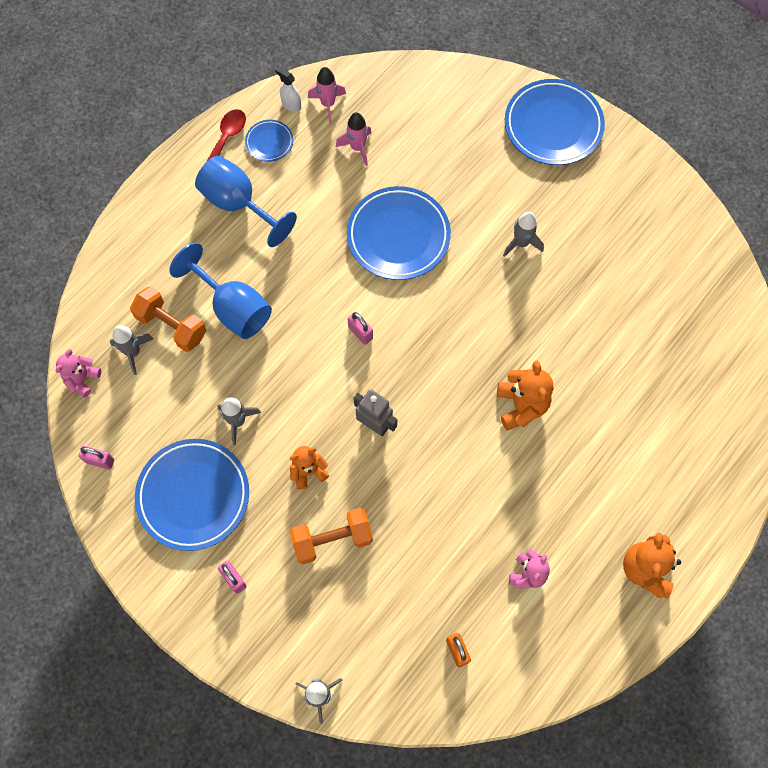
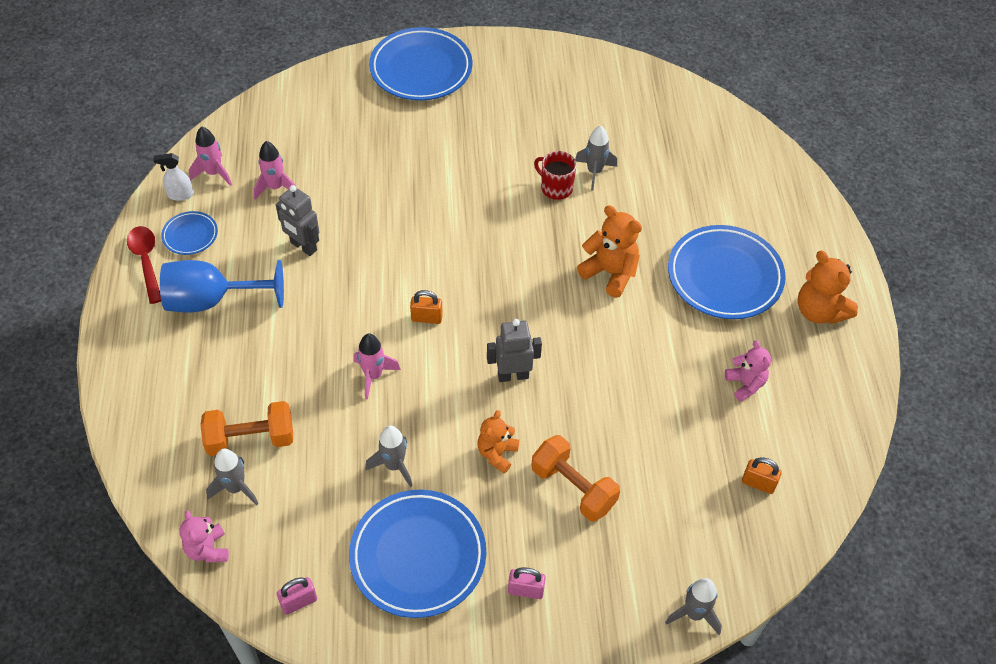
camera: 45 degrees left, 15 degrees down
blue goblet [169,242,272,339] -> none
orange dumbbell [290,508,373,564] -> orange dumbbell turned 75 degrees counterclockwise [532,435,620,522]
blue plate [347,186,451,280] -> blue plate moved to [668,225,786,319]
pink padlock [347,312,373,345] -> orange padlock [410,290,443,324]
grey rocket [503,212,544,257] -> grey rocket moved to [575,125,617,191]
none -> grey robot [276,185,319,256]
none -> pink rocket [353,334,401,400]
none -> red mug [534,151,576,200]

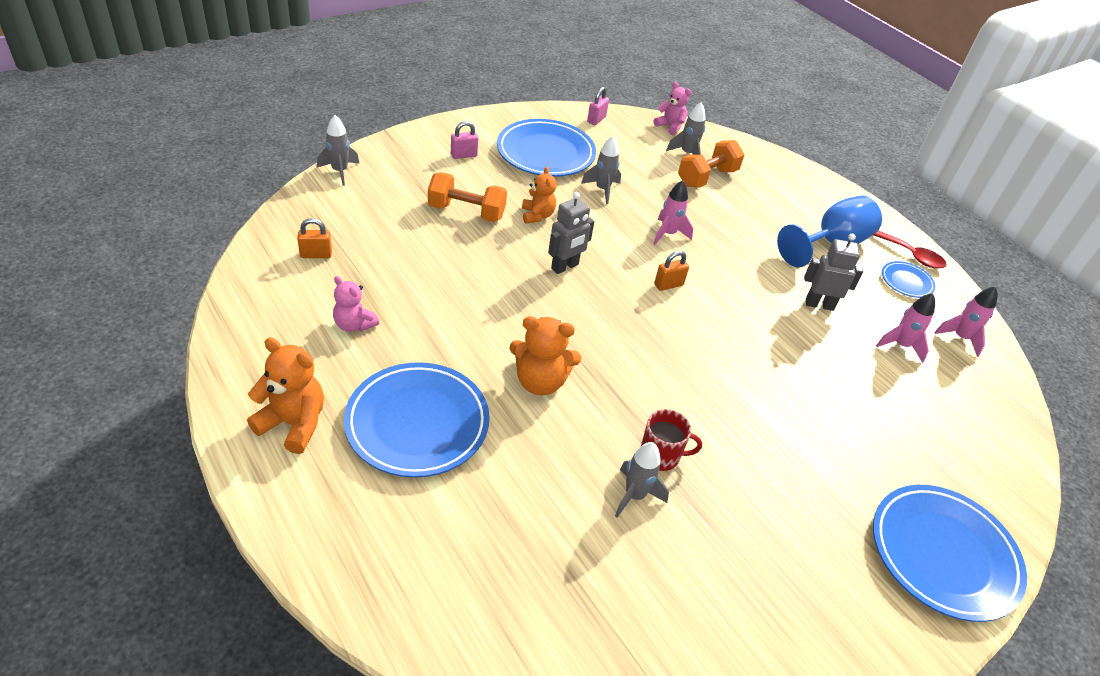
camera: 145 degrees right, 10 degrees down
white spray bottle [153,153,193,201] -> none

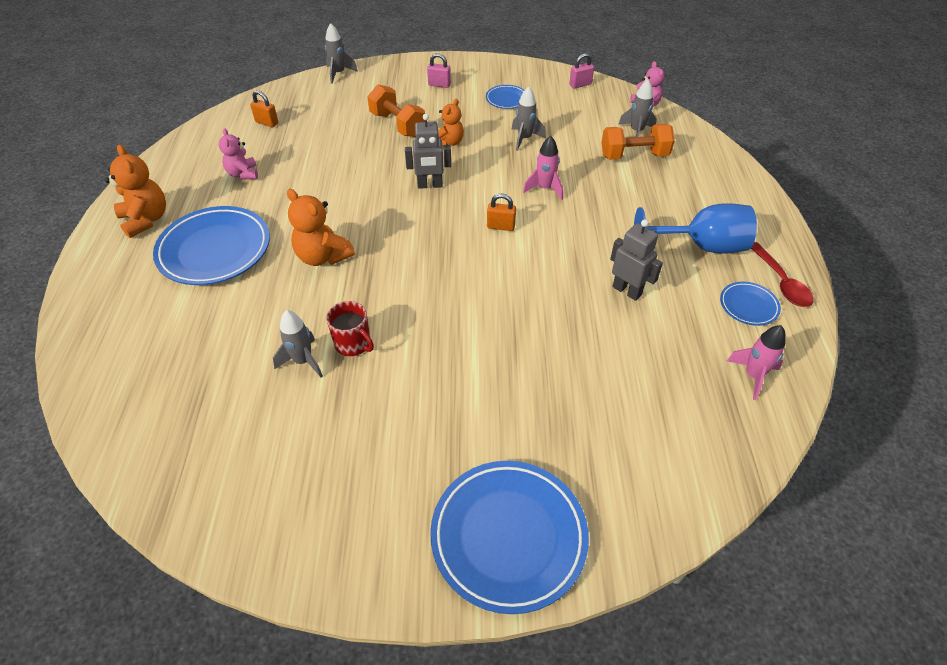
camera: 40 degrees right, 5 degrees up
blue plate [497,119,596,177] -> blue plate [486,85,524,109], size x0.48
pink rocket [876,293,935,363] -> none

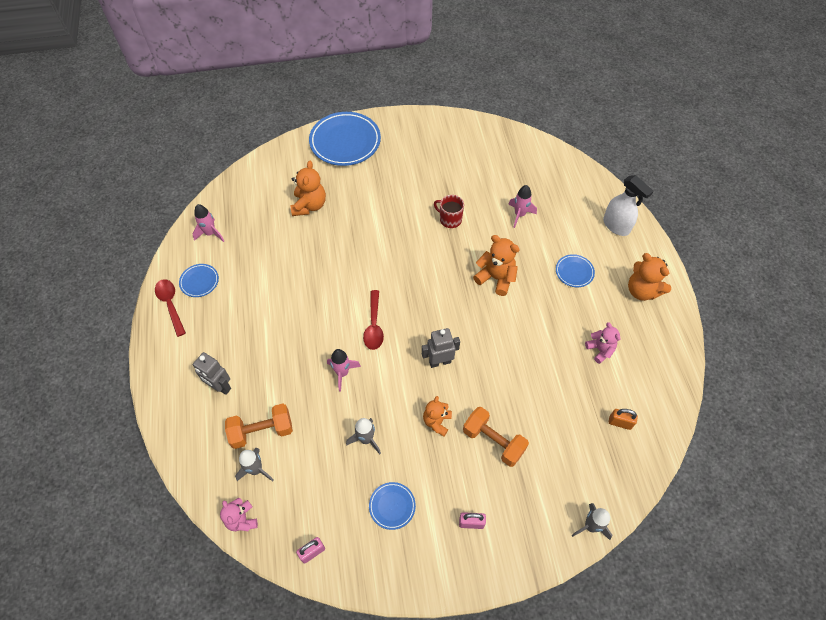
camera: 170 degrees right, 10 degrees up
blue plate [153,206,270,285] -> blue plate [556,254,595,287], size x0.48
grey rocket [273,310,323,378] -> none
orange padlock [487,194,516,231] -> red spoon [363,290,384,350]
grey robot [610,219,663,301] -> grey robot moved to [192,352,231,395]
blue goblet [634,203,757,254] -> none
none -> orange teddy bear [291,161,326,216]
none -> pink rocket [508,185,537,228]
none -> white spray bottle [603,175,654,236]

